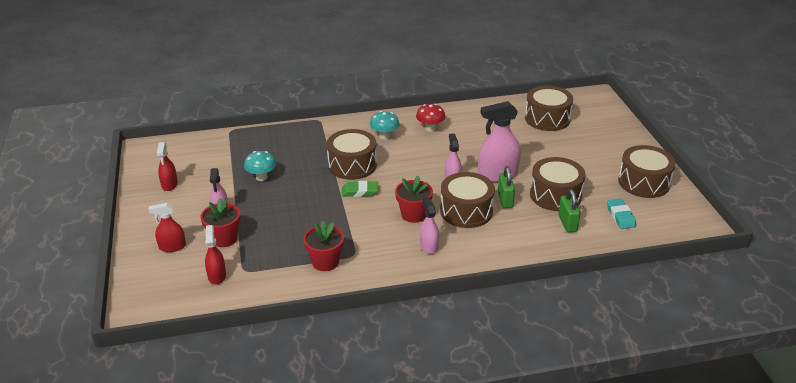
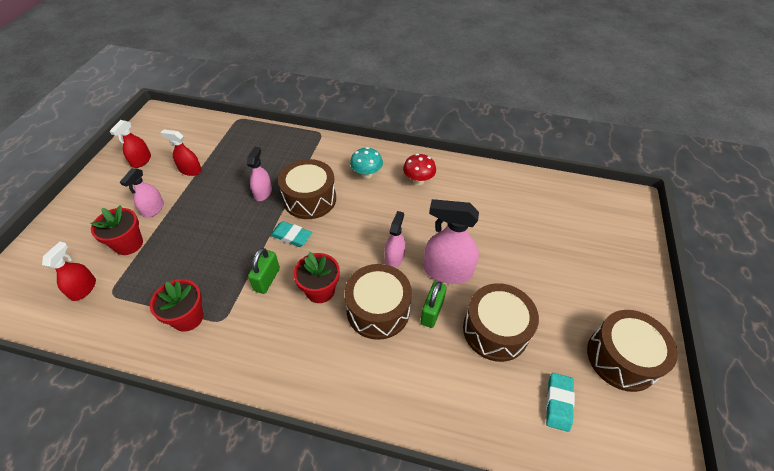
camera: 25 degrees right, 15 degrees up
red spray bottle [148,203,186,252] -> red spray bottle moved to [160,129,202,176]
turquoise mushroom [244,151,276,181] -> none
green eraser [342,181,378,197] -> turquoise eraser [270,221,312,247]
pink spray bottle [420,197,439,254] -> pink spray bottle moved to [247,147,272,201]
brown drum [525,86,573,131] -> none
green padlock [558,189,581,233] -> green padlock moved to [248,248,280,294]

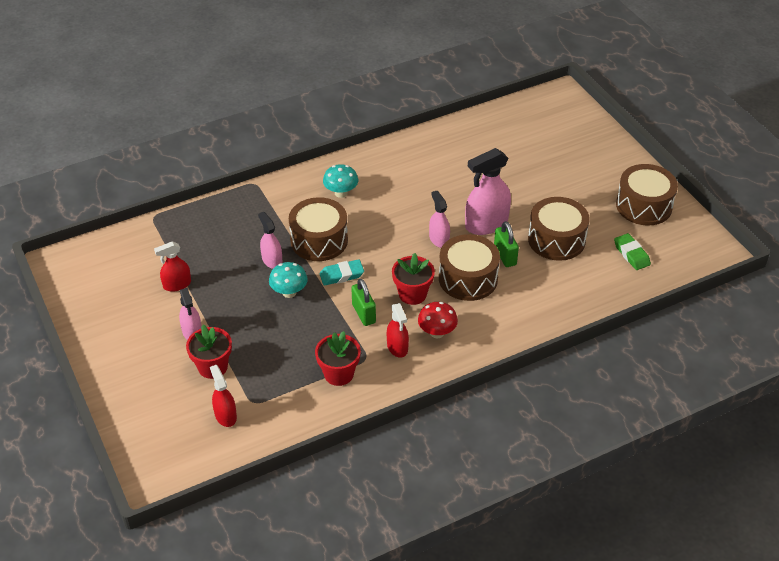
camera: 40 degrees left, 5 degrees down
red spray bottle [109,120,151,168] -> red spray bottle moved to [387,303,409,358]
red mushroom [403,154,436,185] -> red mushroom moved to [418,302,458,339]
turquoise eraser [546,373,575,432] -> green eraser [614,233,651,270]
none -> turquoise mushroom [269,262,308,298]

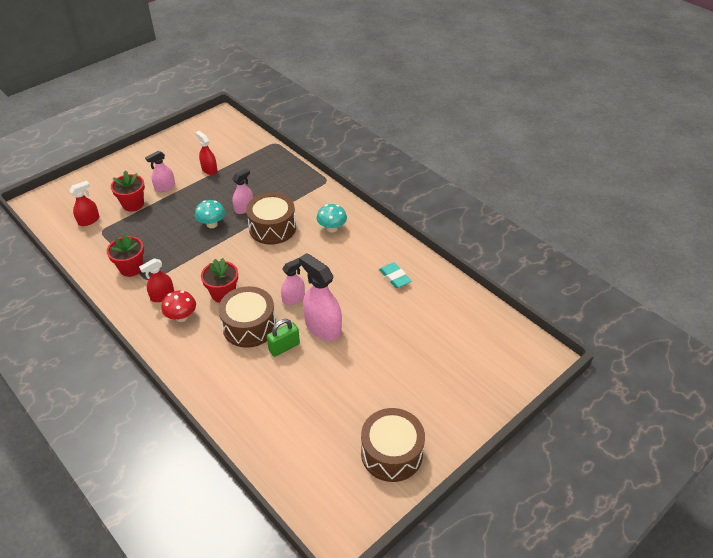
camera: 75 degrees right, 0 degrees up
turquoise eraser [319,259,364,285] -> turquoise eraser moved to [379,262,411,288]
green padlock [351,279,376,326] -> none
brown drum [528,197,590,261] -> none
green eraser [614,233,651,270] -> none

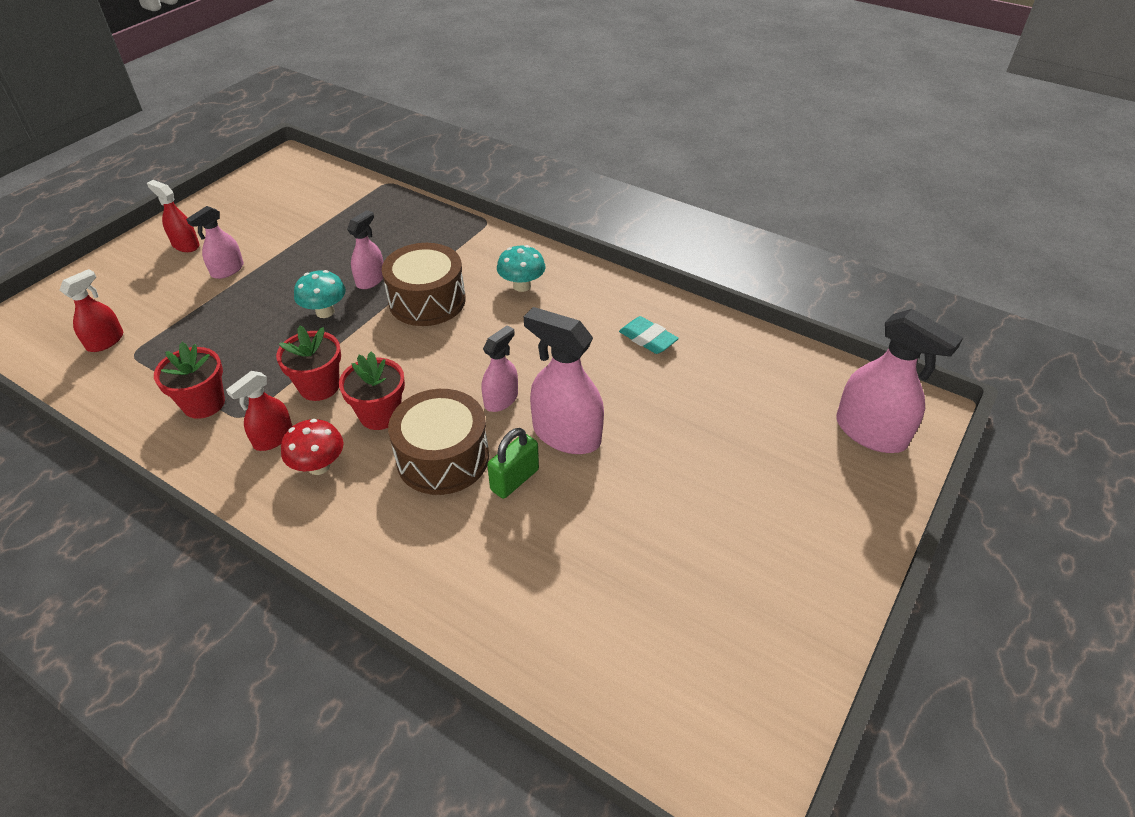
camera: 15 degrees left, 0 degrees up
red flower pot [111,171,145,211] -> red flower pot moved to [276,326,341,401]
red spray bottle [195,131,217,175] -> red spray bottle moved to [147,180,199,252]
brown drum [361,408,425,482] -> none
none -> pink spray bottle [836,309,963,453]

